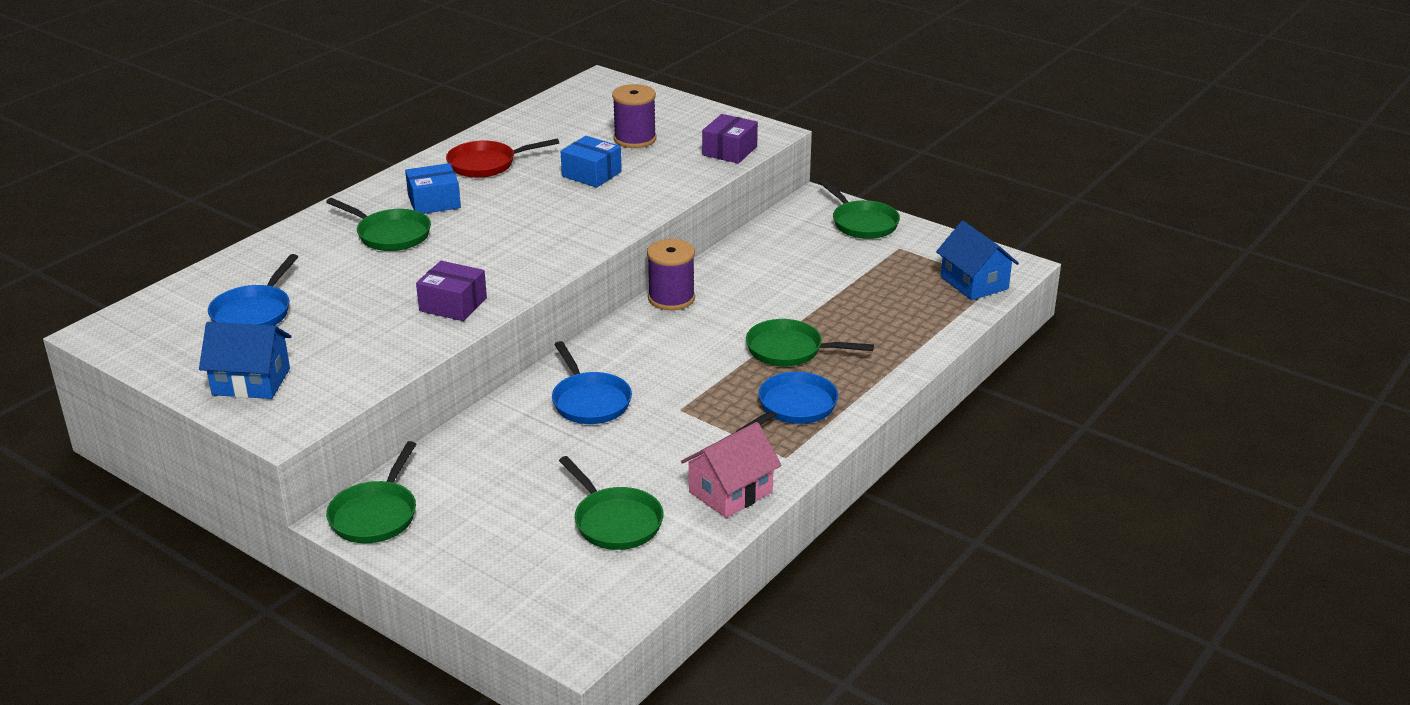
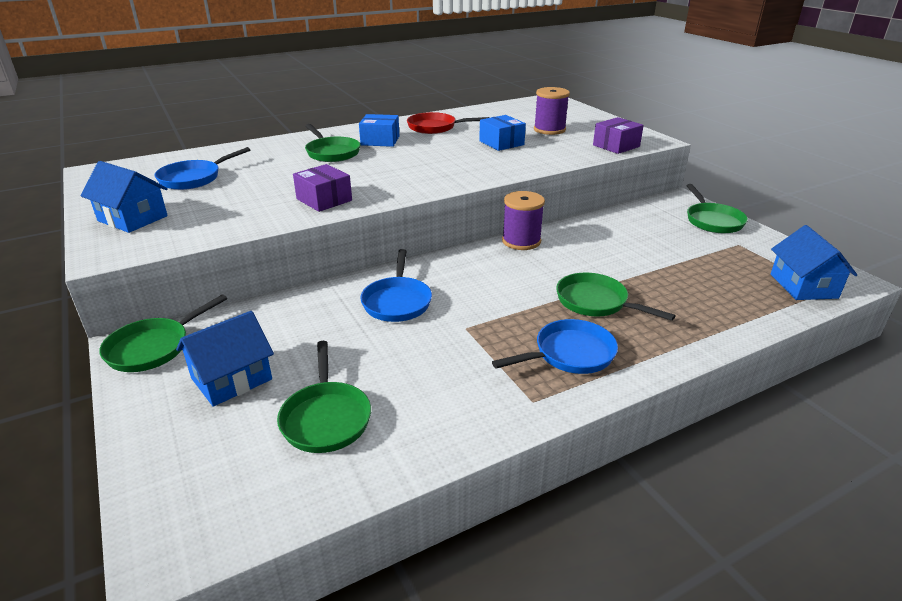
camera: 25 degrees right, 0 degrees up
pink house [681,422,782,518] -> none
none -> blue house [176,311,274,407]

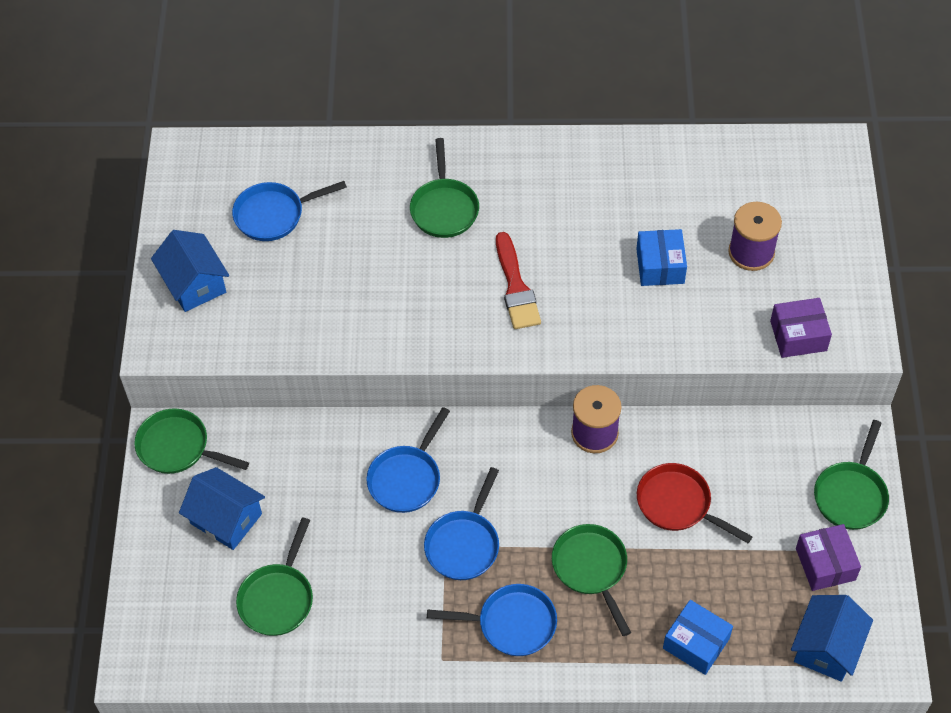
camera: 30 degrees right, 25 degrees up
green pan [99,294,227,372] -> green pan turned 45 degrees clockwise [134,408,249,474]
blue house [176,311,274,407] -> blue house turned 45 degrees clockwise [179,467,265,550]
purple box [293,164,352,212] -> purple box moved to [796,524,861,591]
blue box [359,114,399,147] -> blue box moved to [663,600,733,675]
red pan [407,112,489,134] -> red pan moved to [637,463,753,543]
none -> blue pan [424,467,499,580]
none -> red brush [496,232,541,329]

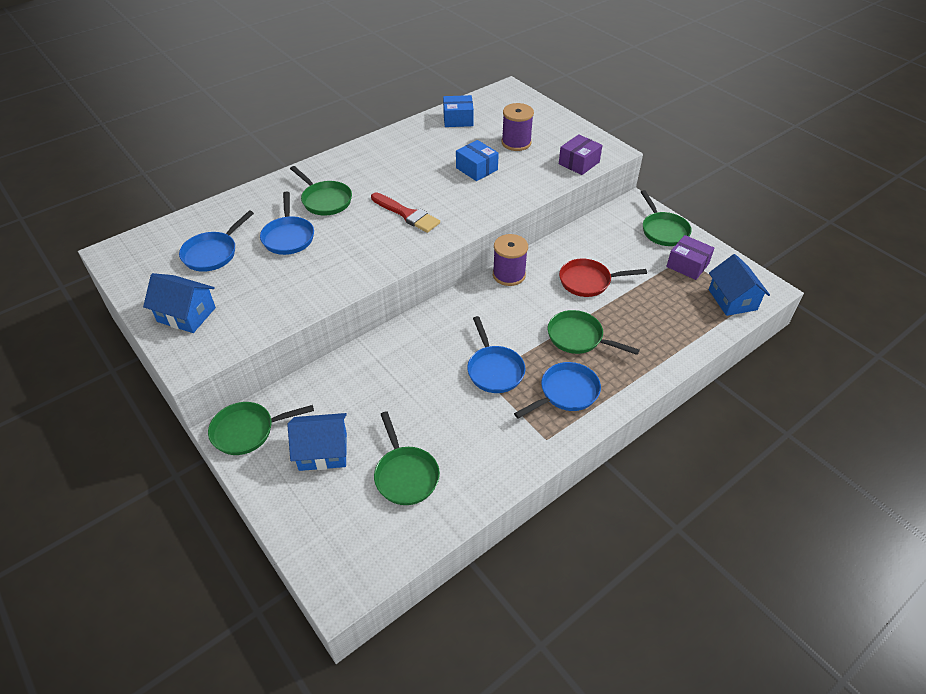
camera: 40 degrees left, 10 degrees down
blue pan [366,407,450,513] -> blue pan moved to [260,192,314,255]
blue box [663,600,733,675] -> blue box moved to [443,95,474,127]

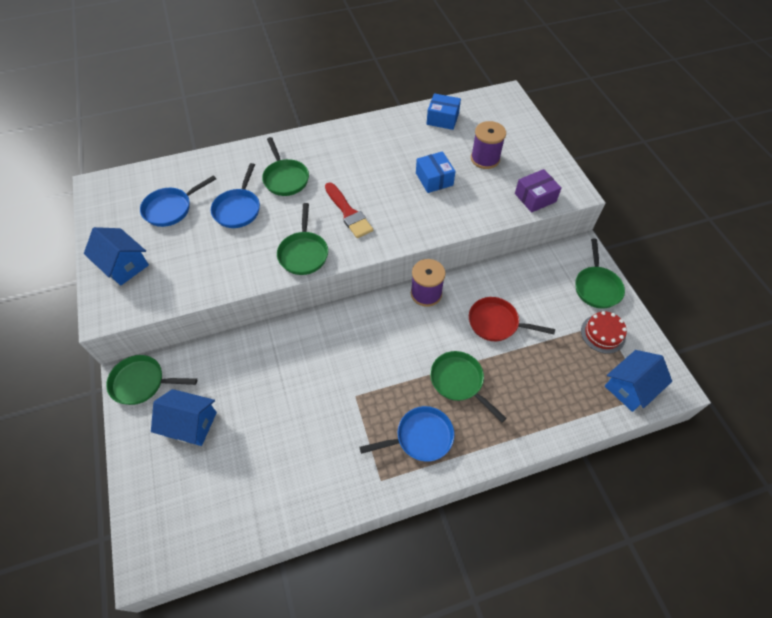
camera: 20 degrees right, 10 degrees up
green pan [374,411,440,505] -> green pan moved to [277,203,328,275]
blue pan [467,316,525,393] -> none
purple box [666,235,714,280] -> red cake [581,311,627,354]
blue house [709,254,770,316] -> blue house turned 45 degrees clockwise [605,350,672,412]

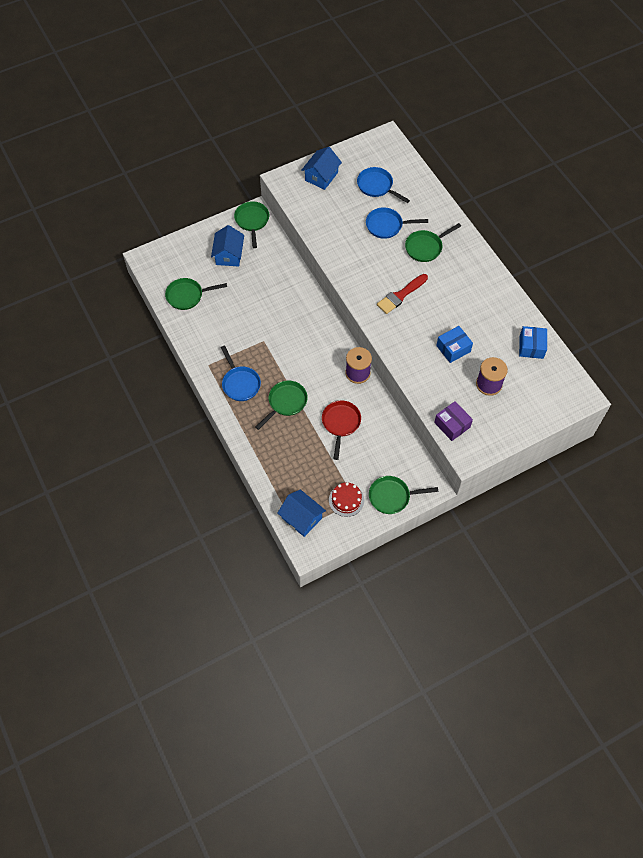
camera: 80 degrees right, 5 degrees up
green pan [277,203,328,275] -> green pan moved to [165,278,227,310]

